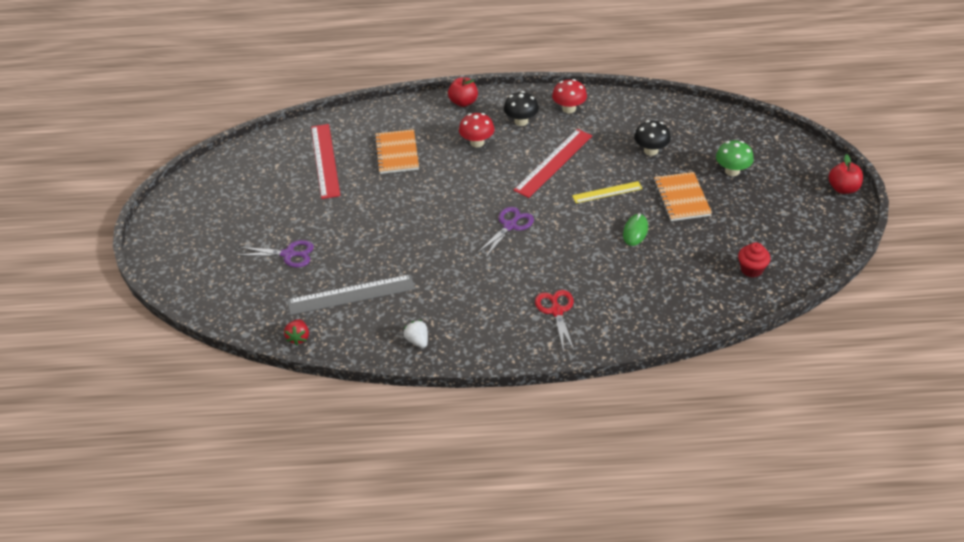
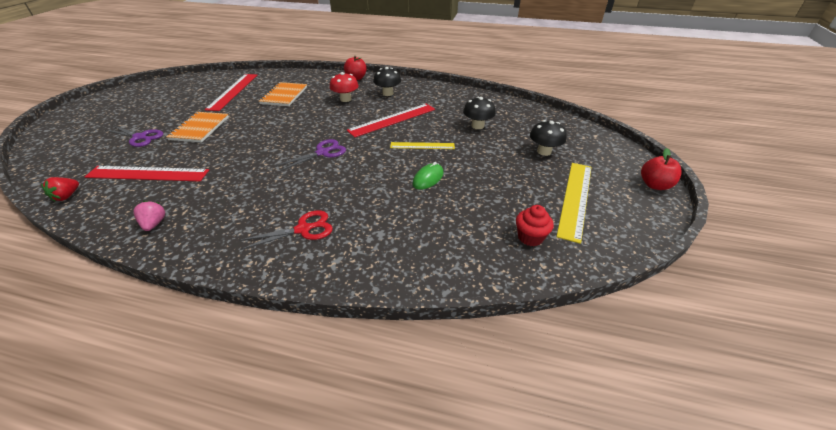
camera: 15 degrees right, 5 degrees down
grey ruler [288,274,415,315] -> red ruler [85,166,209,181]
white strawberry [403,320,428,348] -> pink strawberry [134,201,165,231]
red scissors [535,290,575,353] -> red scissors turned 60 degrees clockwise [239,210,333,250]
red mushroom [552,79,587,113] -> none
orange notebook [654,172,712,221] -> orange notebook moved to [166,112,229,142]
green mushroom [716,140,754,176] -> black mushroom [530,120,567,156]
none -> yellow ruler [556,163,592,244]

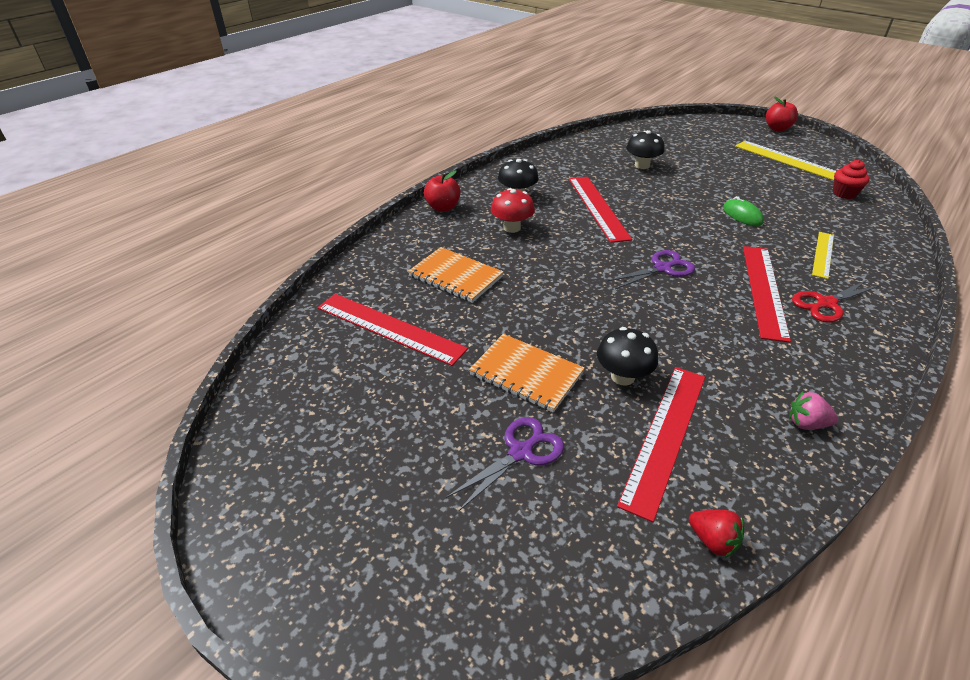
camera: 65 degrees left, 0 degrees up
red scissors [239,210,333,250] -> red scissors turned 120 degrees counterclockwise [792,280,879,323]
purple scissors [275,139,346,171] -> purple scissors turned 75 degrees clockwise [607,250,695,289]
yellow ruler [390,142,455,149] -> yellow ruler moved to [812,232,834,279]
black mushroom [530,120,567,156] -> black mushroom moved to [597,327,658,386]
none -> red ruler [743,246,791,343]

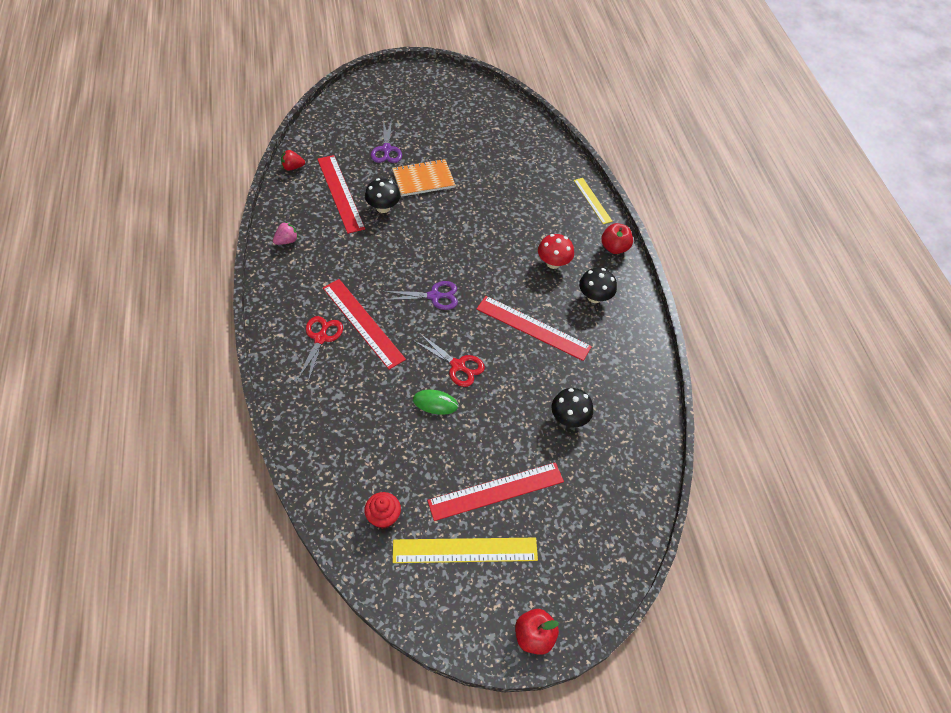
camera: 125 degrees right, 15 degrees up
red ruler [317,294,468,366] -> red ruler moved to [427,462,564,521]
orange notebook [408,247,503,303] -> none
purple scissors [607,250,695,289] -> purple scissors turned 105 degrees counterclockwise [383,281,458,310]
yellow ruler [812,232,834,279] -> yellow ruler moved to [574,178,612,224]
none -> red scissors [414,333,485,387]

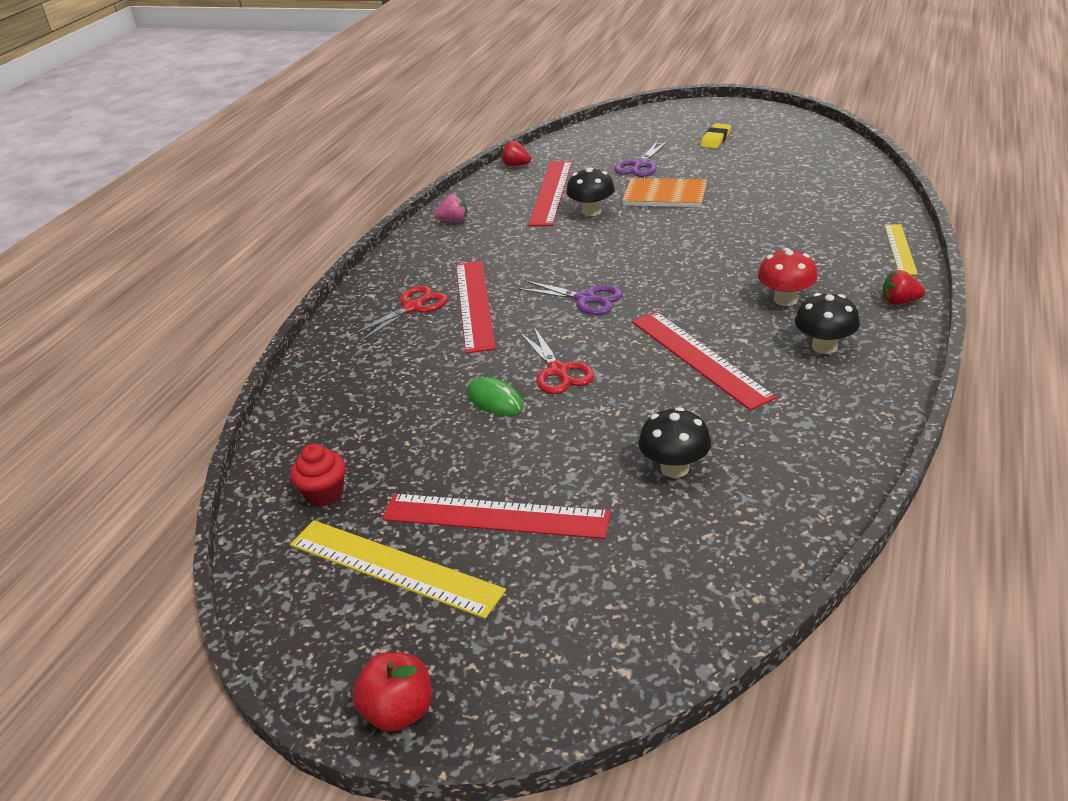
camera: 40 degrees right, 20 degrees down
red apple [601,223,633,254] -> red strawberry [883,270,925,305]
none -> yellow eraser [700,123,731,149]

